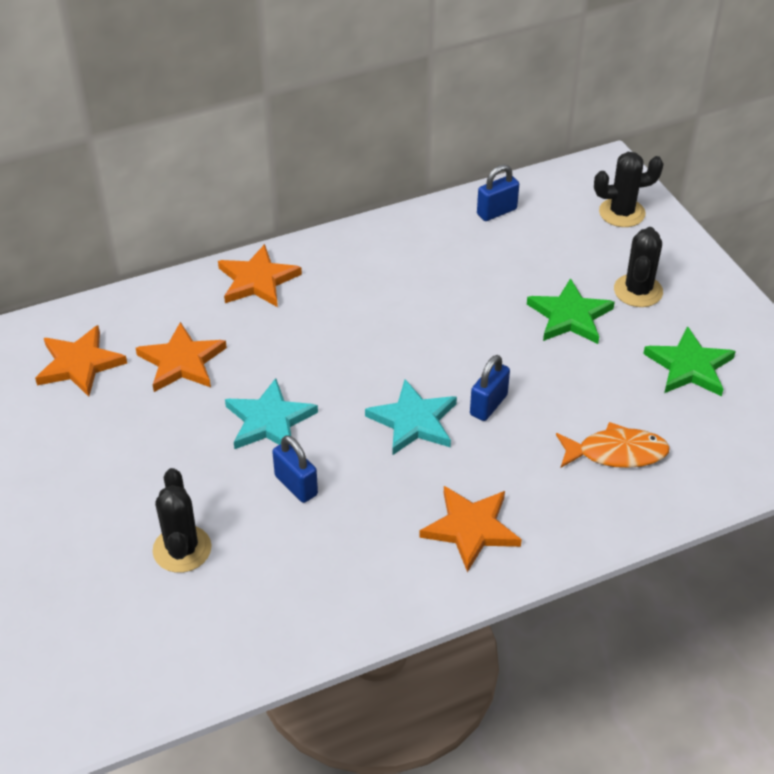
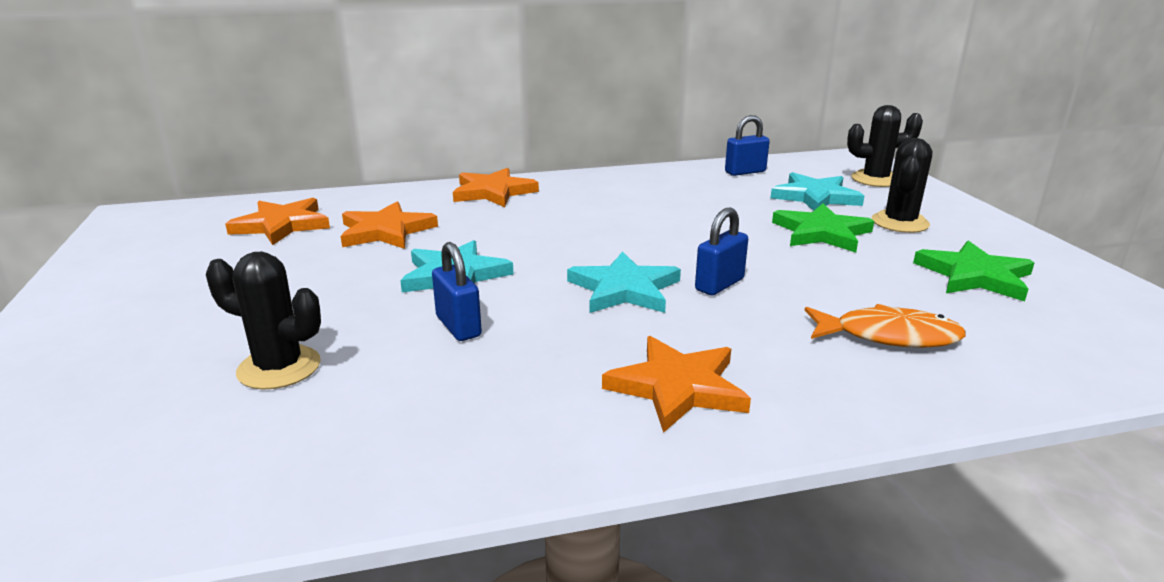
camera: 10 degrees right, 20 degrees down
black cactus [153,468,211,573] -> black cactus turned 75 degrees counterclockwise [206,252,321,390]
none -> turquoise star [771,172,864,211]

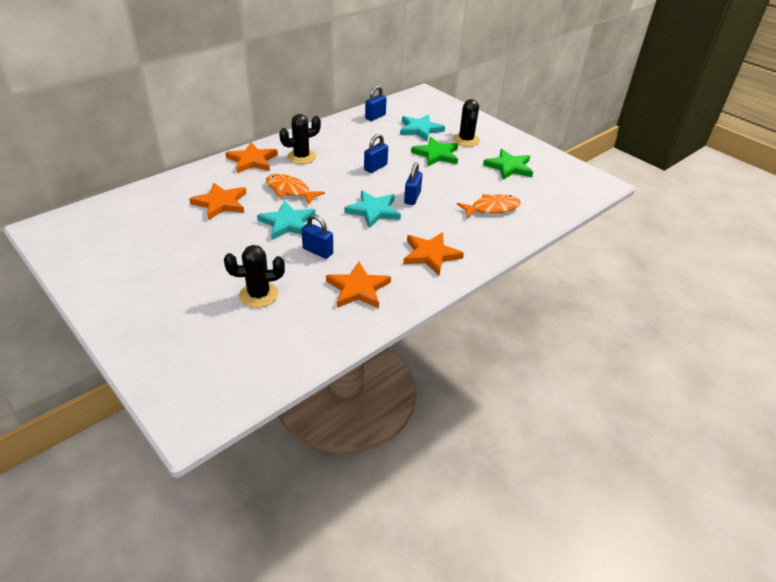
camera: 30 degrees left, 15 degrees up
orange star [225,198,330,245] -> orange star moved to [326,262,391,308]
black cactus [847,105,923,187] -> black cactus moved to [279,114,321,164]
none -> orange fish [266,174,325,205]
none -> blue padlock [364,134,388,173]

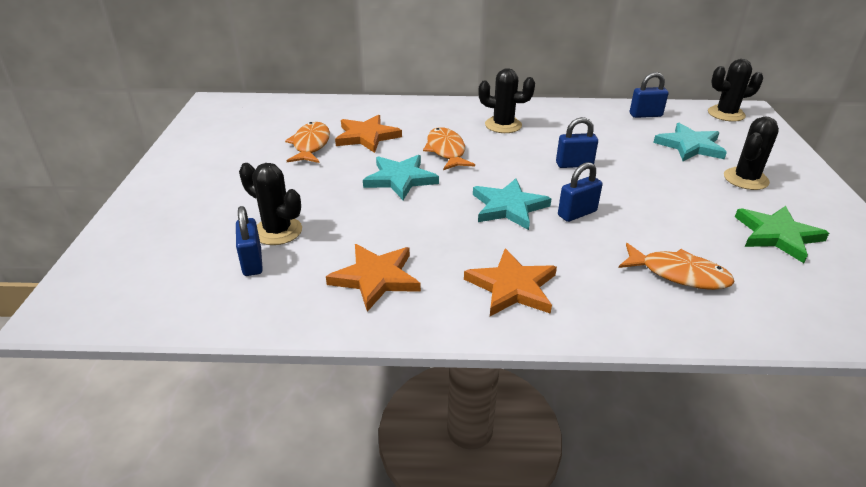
camera: 45 degrees right, 5 degrees down
orange star [226,142,278,173] -> none
blue padlock [302,214,333,259] -> blue padlock moved to [236,206,263,276]
green star [411,137,458,166] -> none
none -> orange fish [285,122,330,163]
none -> black cactus [708,59,763,122]

